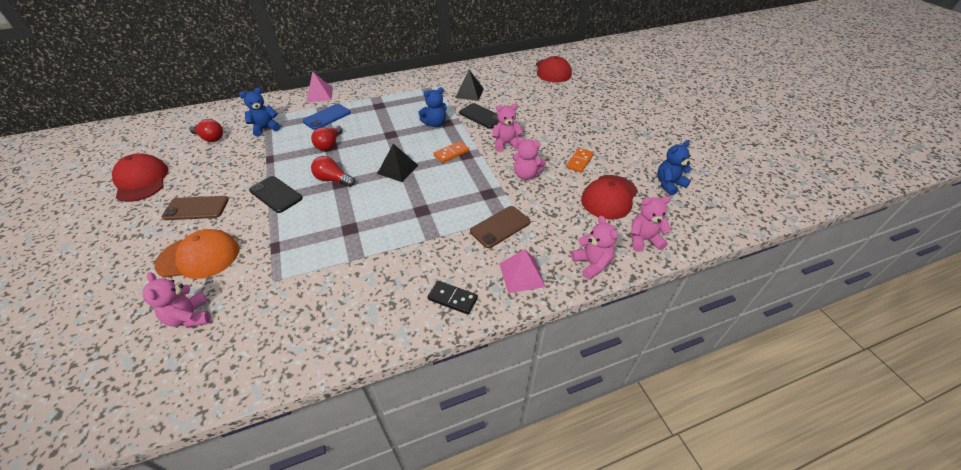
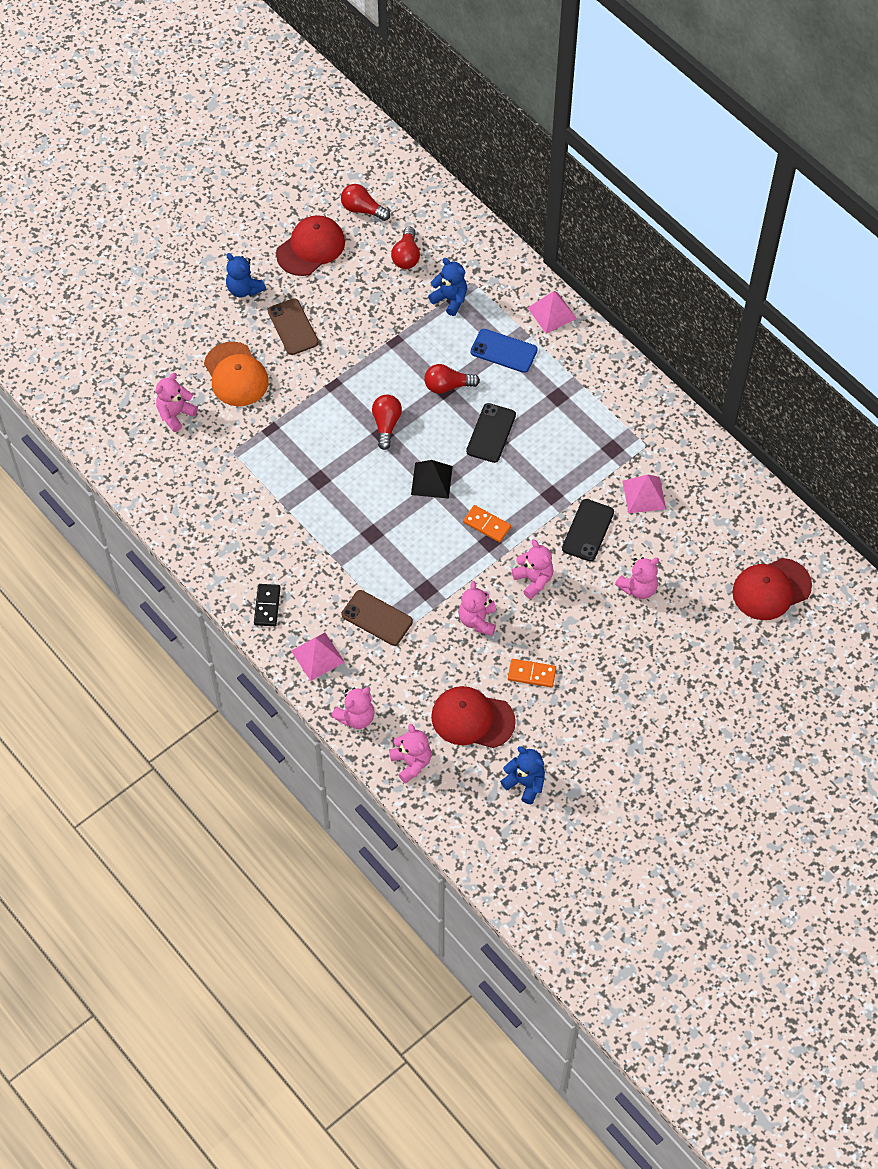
camera: 70 degrees right, 15 degrees up
black phone [249,176,303,213] -> black phone moved to [466,403,516,463]
blue teddy bear [418,87,447,127] -> blue teddy bear moved to [226,253,266,297]
black pyramid [455,70,484,101] -> pink pyramid [622,475,666,513]
none -> red light bulb [341,184,390,221]
none -> pink teddy bear [615,557,659,599]

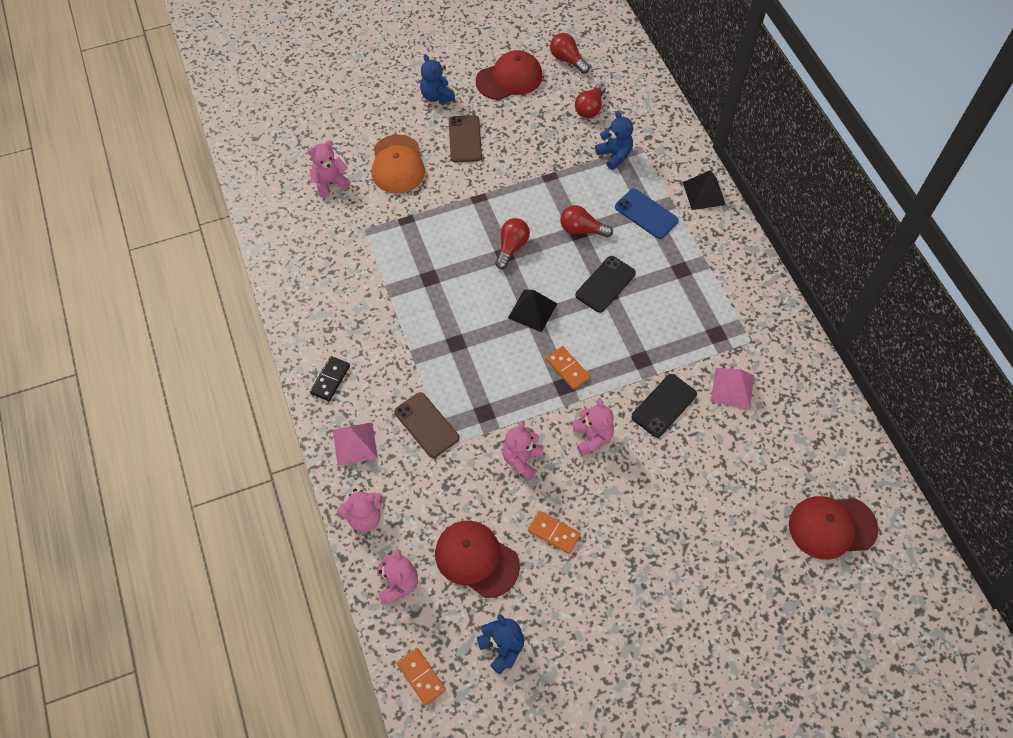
camera: 20 degrees right, 0 degrees up
pink pyramid [528,291,577,334] -> black pyramid [683,170,726,210]
pink teddy bear [615,557,659,599] -> none
none -> orange domino [397,648,446,705]

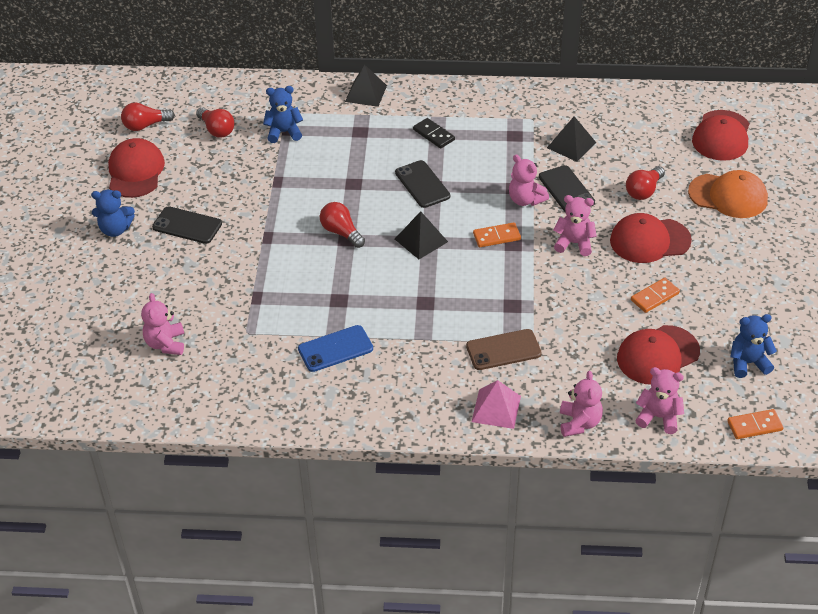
camera: 65 degrees left, 15 degrees down
black domino [310,356,350,401] -> black domino moved to [413,118,455,148]
orange cap [372,135,425,193] -> orange cap moved to [688,170,768,218]
brown phone [449,115,482,162] -> black phone [152,206,222,244]
pink teddy bear [502,420,544,480] -> pink teddy bear moved to [509,154,549,206]
red light bulb [560,205,613,237] -> red light bulb moved to [626,166,665,200]
blue phone [615,189,679,239] -> blue phone moved to [298,325,373,372]
pink pyramid [711,368,754,409] -> black pyramid [547,116,596,162]
none -> red cap [610,213,692,263]

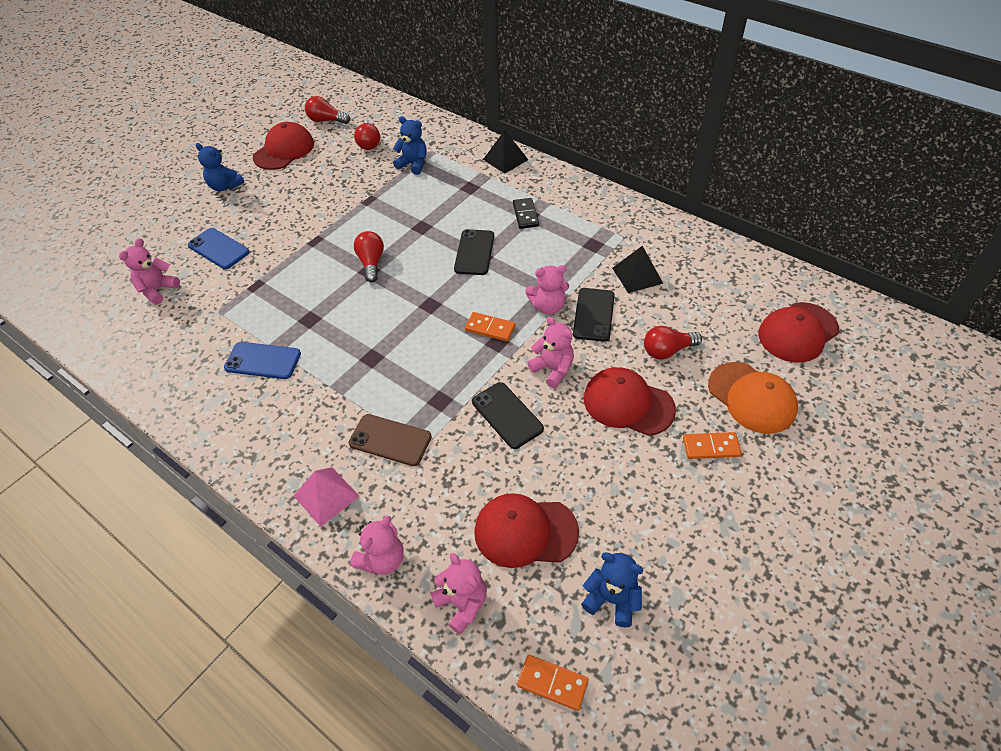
camera: 35 degrees right, 5 degrees up
black phone [152,206,222,244] -> black phone moved to [472,382,544,449]
black pyramid [395,211,448,259] -> none
pink teddy bear [509,154,549,206] -> pink teddy bear turned 90 degrees counterclockwise [525,265,569,315]
orange domino [631,278,680,313] -> orange domino moved to [683,432,742,459]
none -> blue phone [188,228,250,269]

